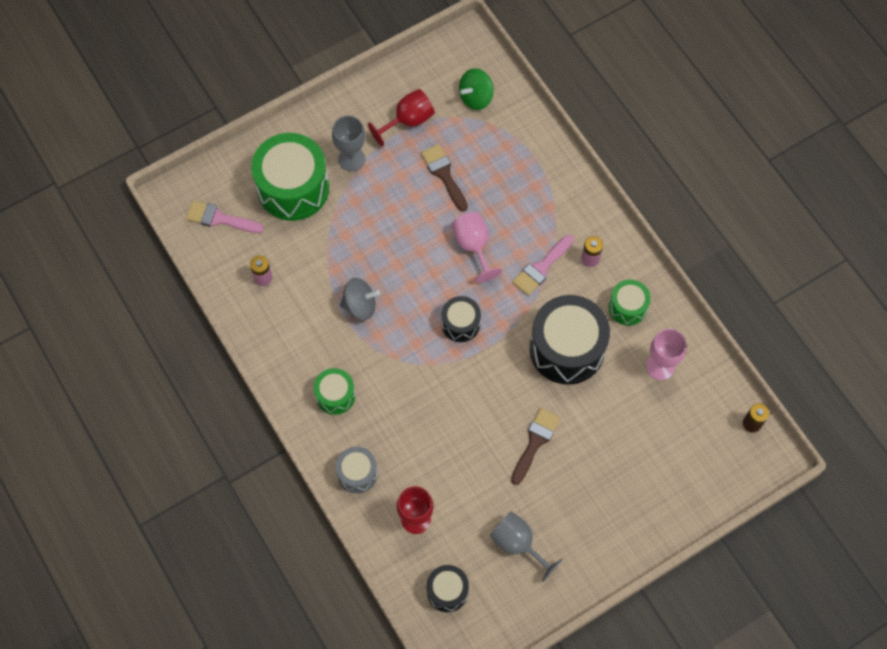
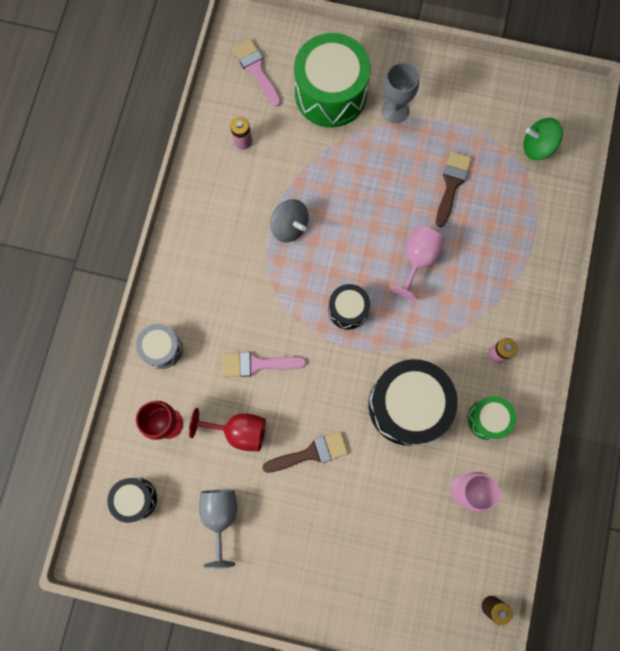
camera: 45 degrees right, 10 degrees up
green drum [314,368,355,415] -> none
red goblet [368,89,435,146] -> red goblet moved to [189,408,266,451]
pink brush [512,235,574,296] -> pink brush moved to [223,352,307,377]

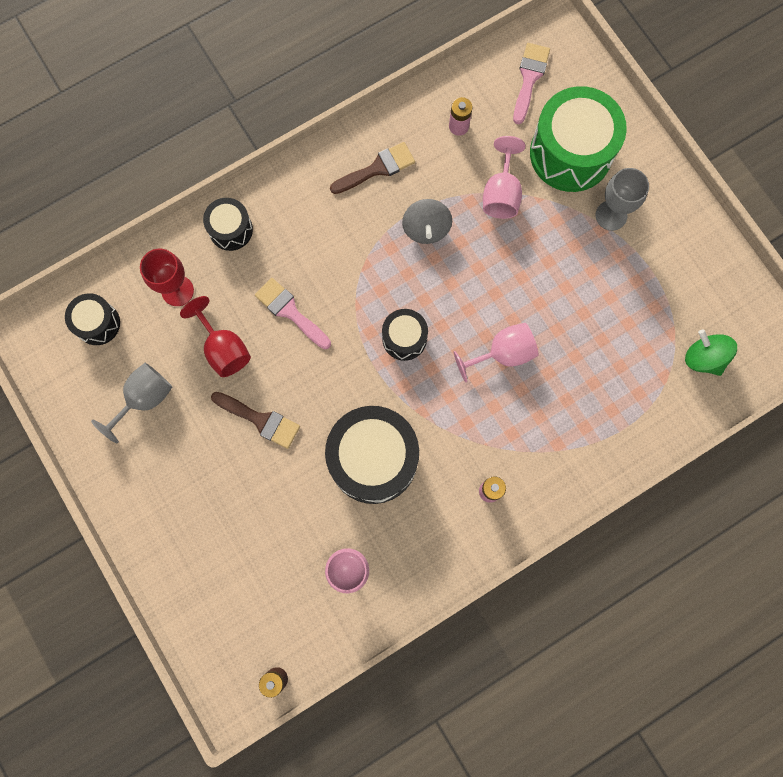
camera: 45 degrees right, 0 degrees up
grey drum [136,324,183,369] -> black drum [203,198,253,251]
brown brush [436,151,472,227] -> brown brush moved to [330,142,415,194]
green drum [467,396,516,440] -> none
none -> pink goblet [483,136,525,219]

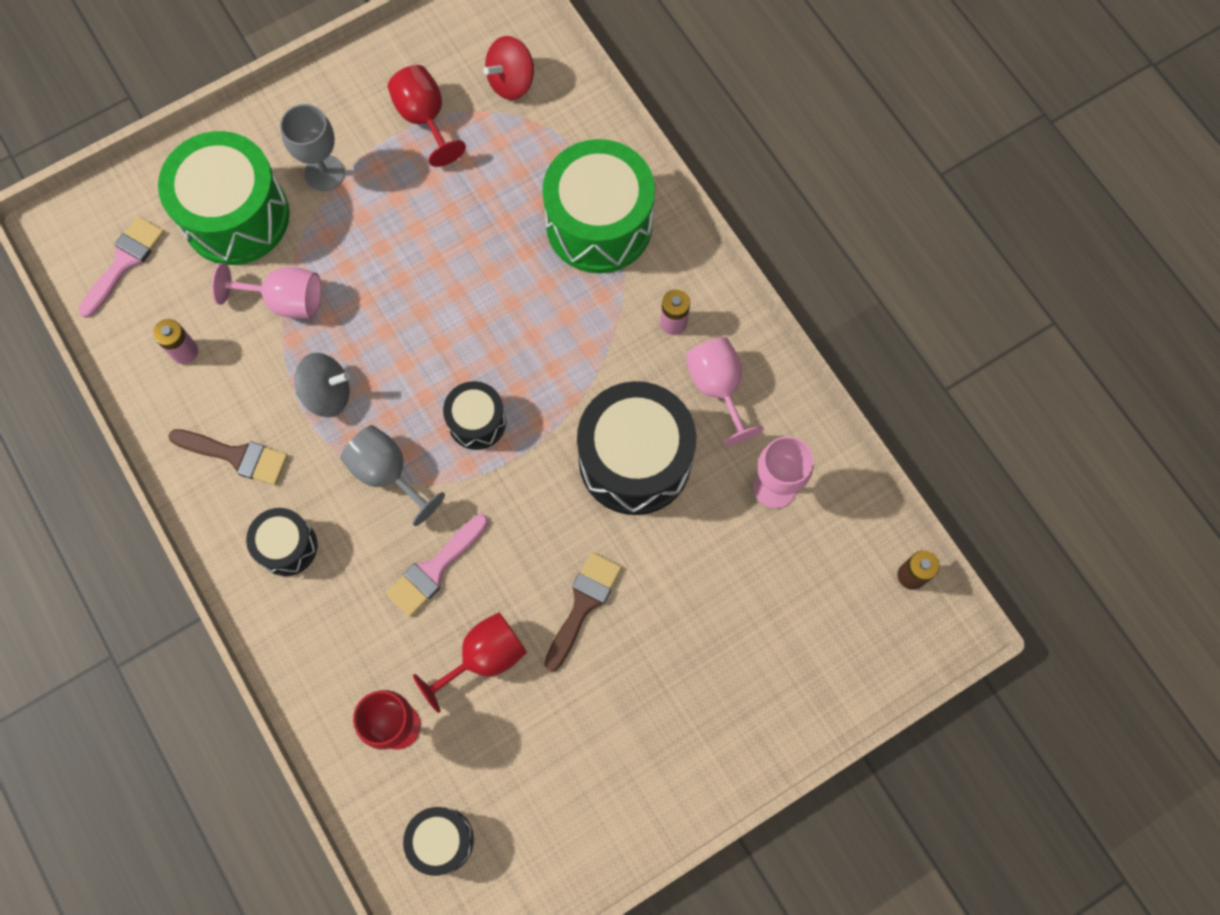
camera: 90 degrees left, 5 degrees down
grey goblet [91,363,172,443] -> grey goblet moved to [340,425,445,526]
black drum [203,198,253,251] -> black drum moved to [246,508,317,576]
brown brush [330,142,415,194] -> brown brush turned 135 degrees clockwise [169,429,288,485]
pink goblet [454,323,538,382] -> pink goblet moved to [685,337,764,446]
pink brush [513,43,550,124] -> pink brush turned 105 degrees clockwise [78,216,164,318]
green spinning top [685,329,737,376] -> red spinning top [483,36,534,100]
none -> red goblet [387,65,466,167]
none -> green drum [542,139,655,273]

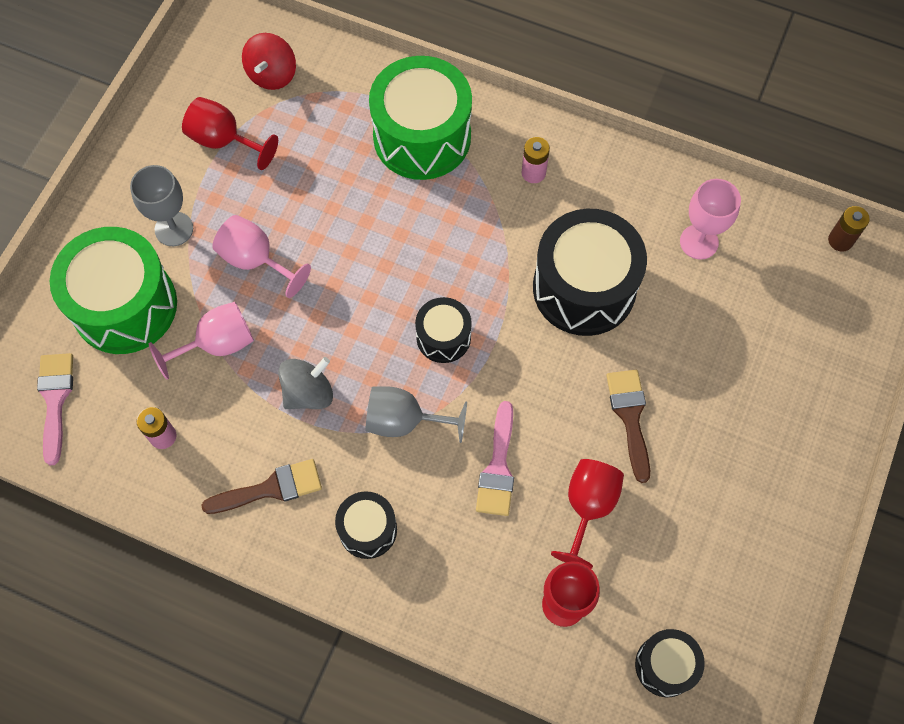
camera: 35 degrees left, 5 degrees down
pink goblet [685,337,764,446] -> pink goblet moved to [213,215,311,298]

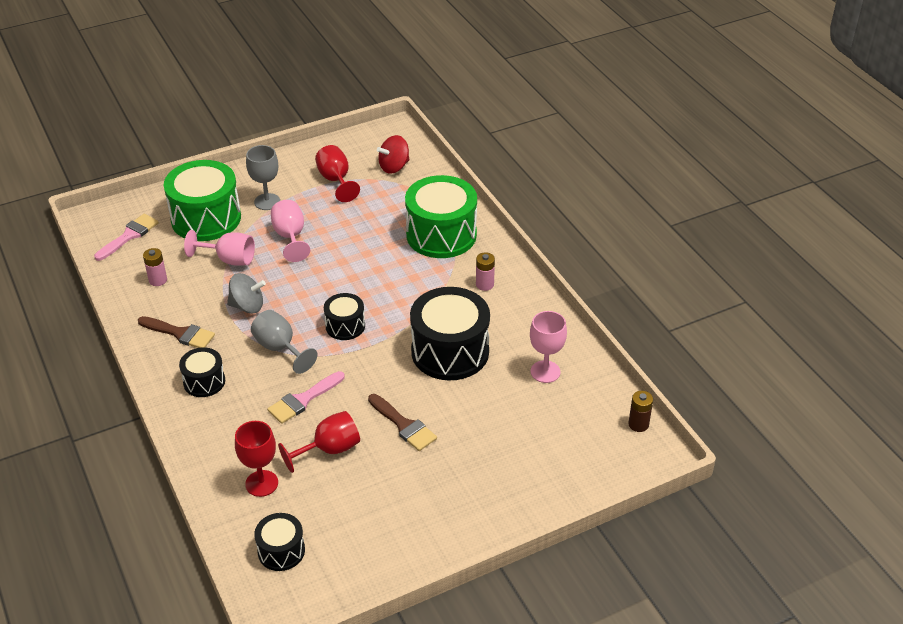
camera: 40 degrees right, 25 degrees down
brown brush [606,370,650,483] -> brown brush turned 105 degrees clockwise [368,394,437,451]

